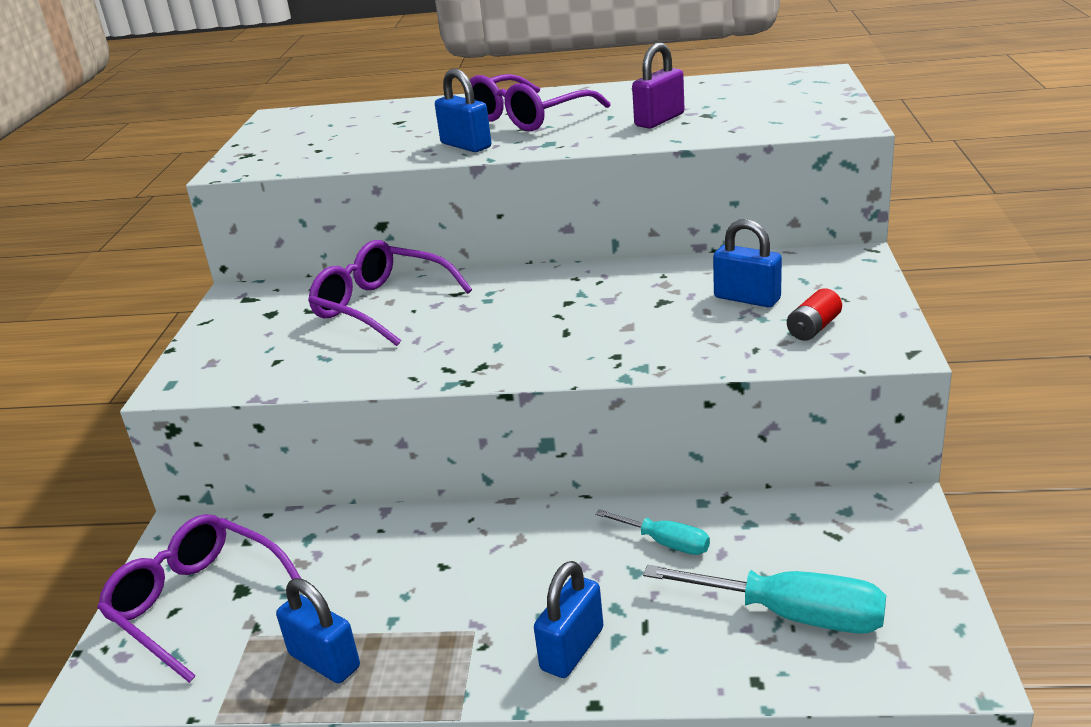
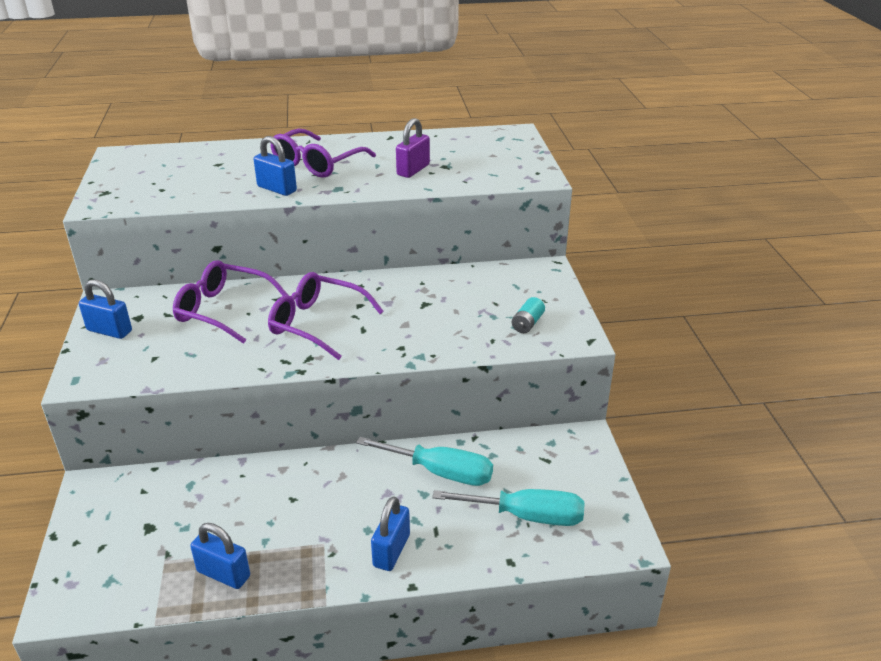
camera: 15 degrees left, 5 degrees up
purple glasses [97,514,301,683] -> purple glasses moved to [268,272,384,360]
turquoise screwdriver [595,509,710,555] -> turquoise screwdriver [356,437,493,486], size x1.76
blue padlock [713,219,782,307] -> blue padlock moved to [79,279,132,339]
red battery [787,288,842,341] -> turquoise battery [512,297,545,333]

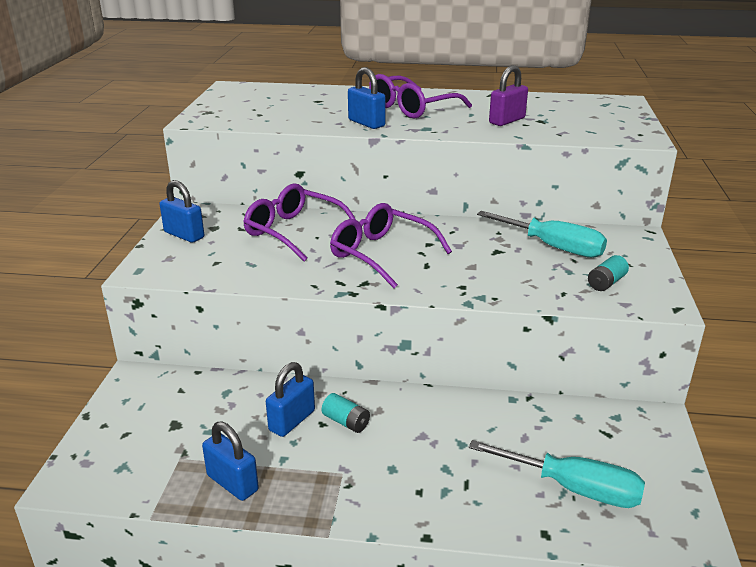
camera: 15 degrees right, 5 degrees down
turquoise screwdriver [356,437,493,486] -> turquoise screwdriver moved to [477,211,607,258]
blue padlock [371,496,410,571] -> blue padlock moved to [266,362,315,437]
none -> turquoise battery [322,393,370,433]

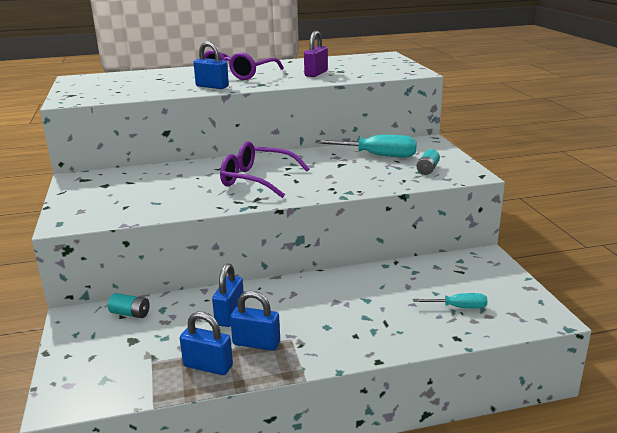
camera: 20 degrees left, 5 degrees down
blue padlock [160,180,204,243] -> blue padlock moved to [230,291,280,351]
purple glasses [243,184,355,261] -> none
turquoise battery [322,393,370,433] -> turquoise battery moved to [108,293,150,318]
turquoise screwdriver [469,440,645,508] -> turquoise screwdriver [413,293,488,309], size x0.57

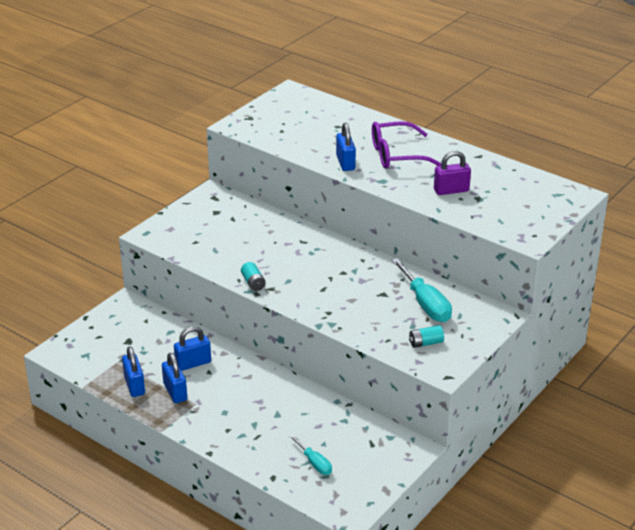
camera: 50 degrees right, 10 degrees up
turquoise battery [108,293,150,318] -> turquoise battery moved to [241,262,266,291]
purple glasses [220,141,310,198] -> none

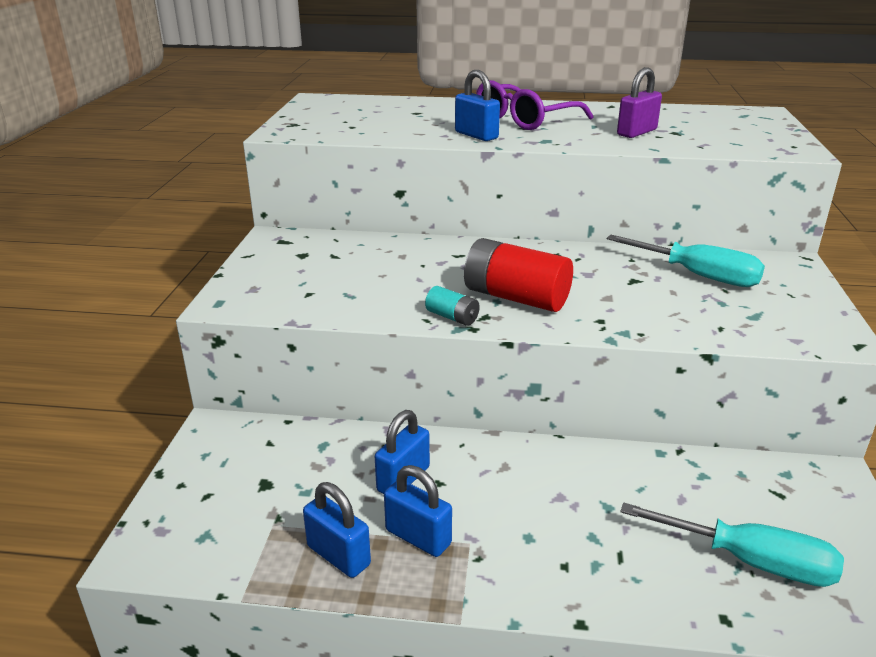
camera: 30 degrees left, 5 degrees down
turquoise screwdriver [289,434,332,475] -> turquoise screwdriver [620,502,844,587], size x1.76
turquoise battery [409,325,444,348] -> none
none -> red battery [464,238,573,312]

